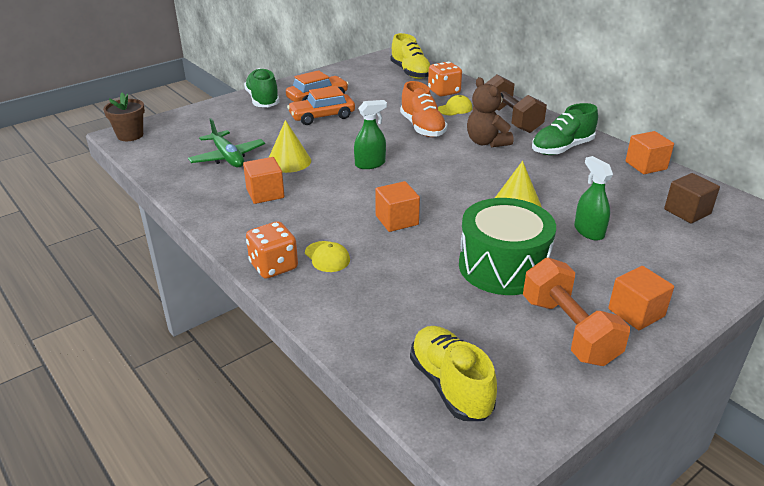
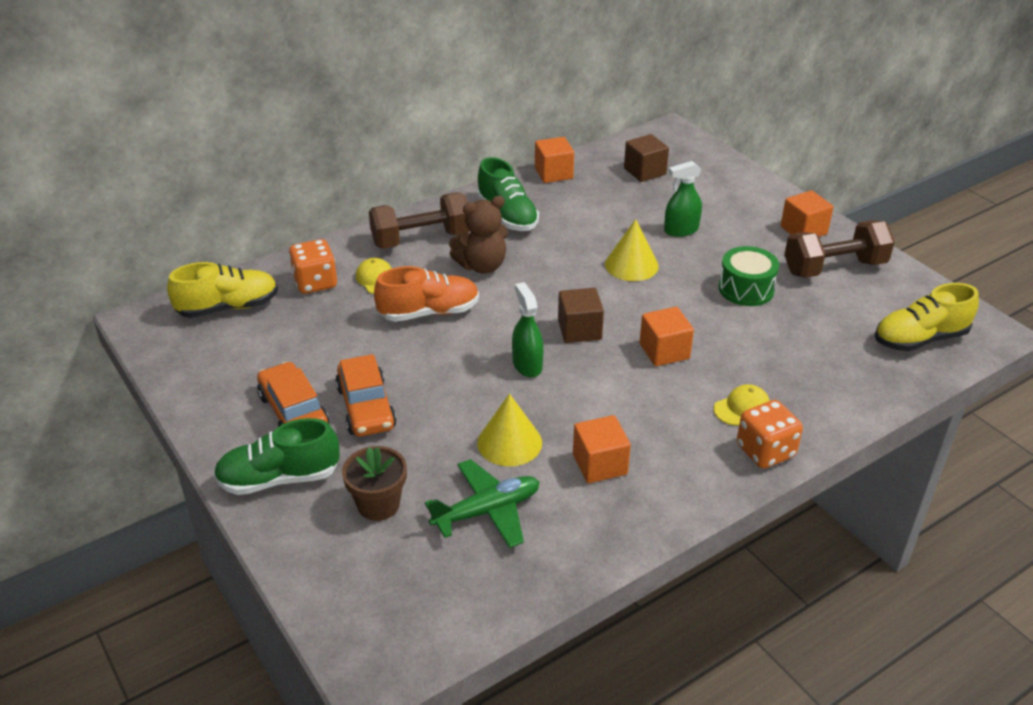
camera: 85 degrees left, 5 degrees up
brown flower pot [103,93,145,141] -> brown flower pot moved to [342,446,407,521]
green drum [459,198,556,295] -> green drum [719,246,779,306], size x0.63
orange dumbbell [523,258,630,366] -> brown dumbbell [784,220,895,278]
none -> brown cube [558,288,604,343]

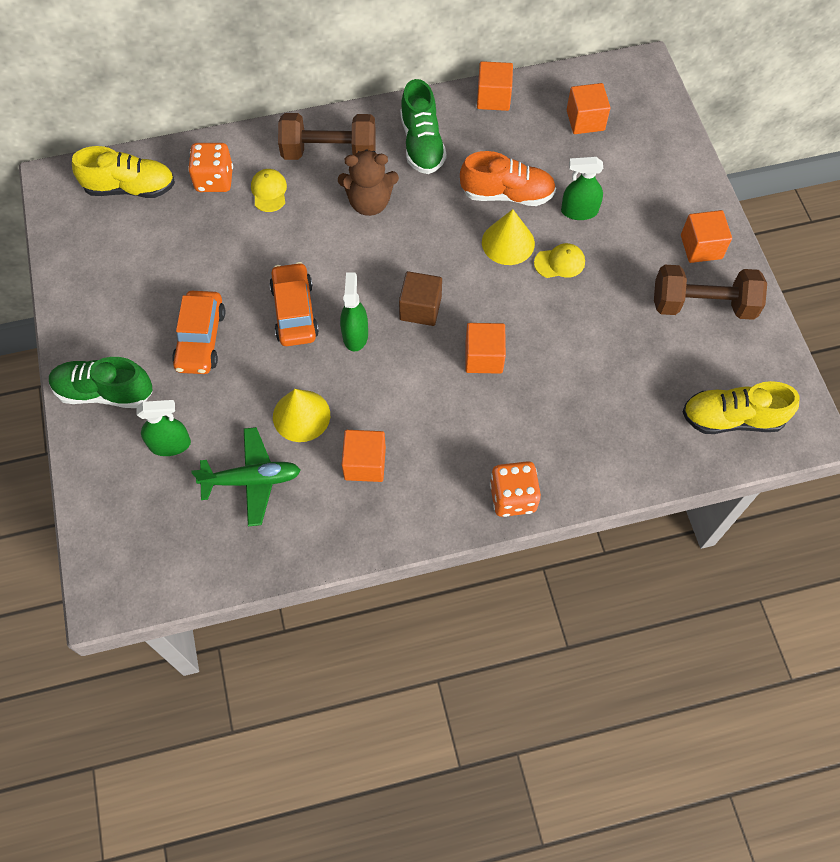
camera: 20 degrees right, 25 degrees up
orange car [257,361,329,427] -> orange car moved to [269,262,319,346]
brown flower pot [342,446,407,521] -> green spray bottle [136,400,191,456]
orange shoe [374,266,479,322] -> orange shoe moved to [460,151,556,206]
brown cube [624,134,669,182] -> orange cube [567,83,610,134]
yellow cap [714,384,770,426] -> yellow cap moved to [534,243,585,278]
green drum [719,246,779,306] -> none

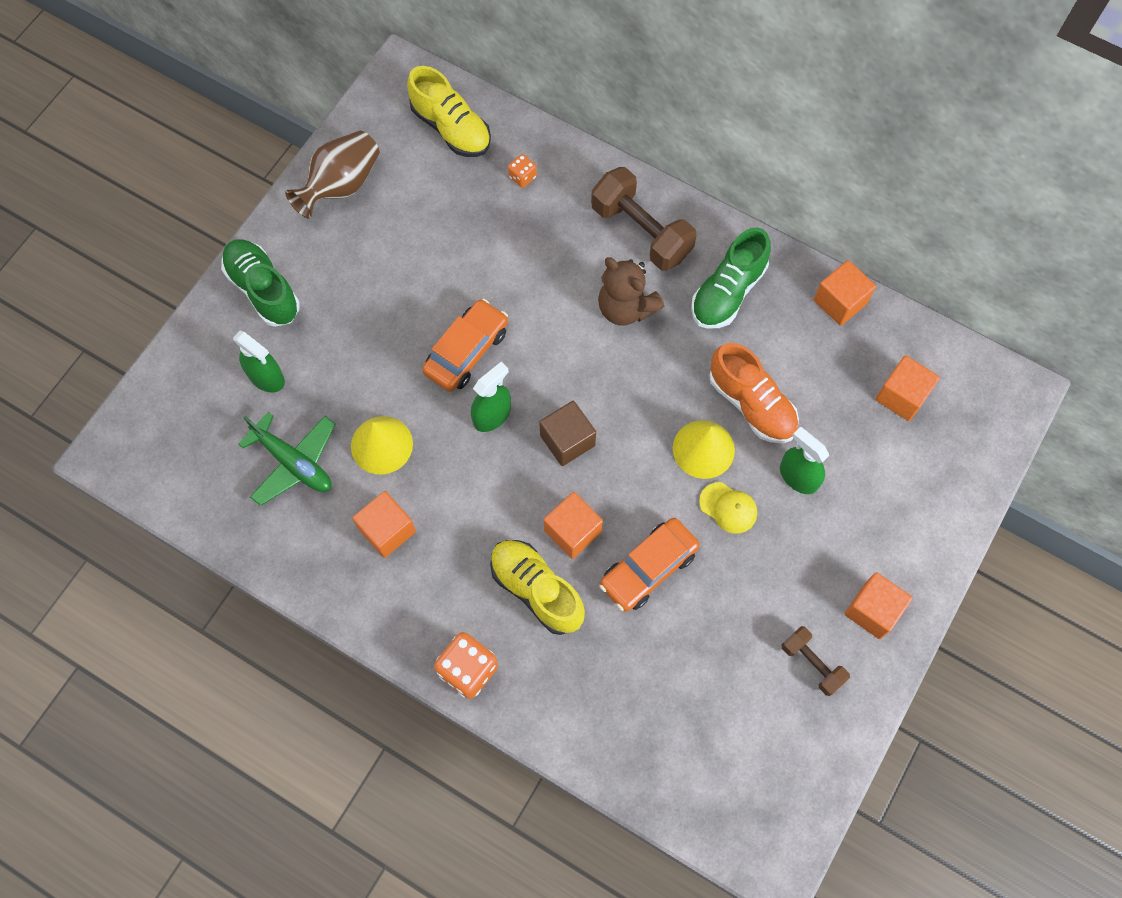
camera: 45 degrees right, 5 degrees up
orange car [172,291,226,374] -> orange car moved to [599,518,700,612]
orange dice [188,143,233,192] -> orange dice [508,154,537,188], size x0.54
yellow cap [251,169,287,212] -> none
brown dumbbell [654,265,767,320] -> brown dumbbell [782,626,850,696], size x0.56
yellow shoe [682,381,800,434] -> yellow shoe moved to [490,540,585,635]
none -> brown vase [285,130,380,219]

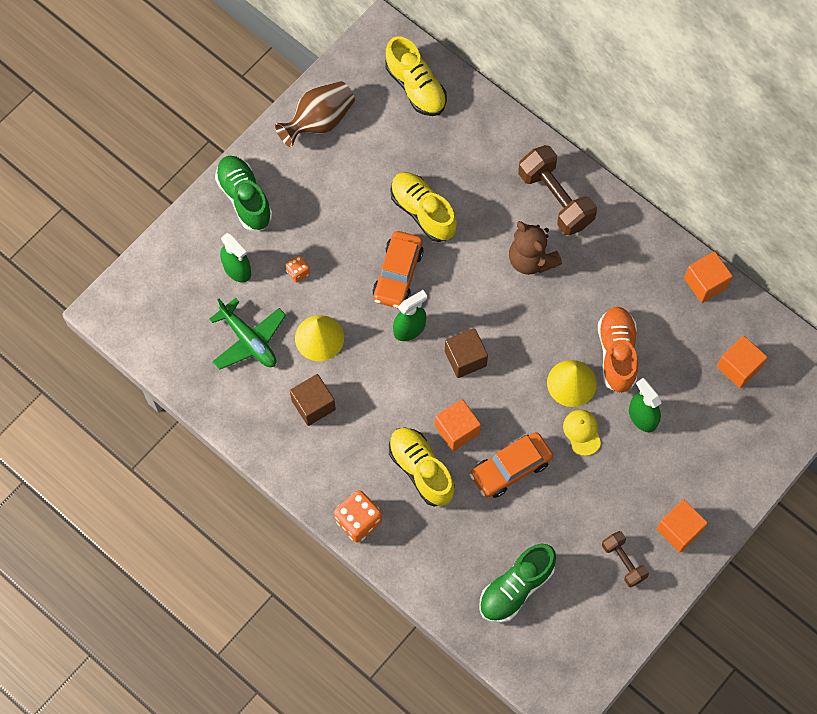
camera: 10 degrees right, 0 degrees up
orange cube [352,491,416,558] -> brown cube [290,374,336,426]
orange car [422,299,508,392] -> orange car turned 150 degrees clockwise [372,231,424,308]
orange dice [508,154,537,188] -> orange dice moved to [286,255,310,282]
green shoe [691,227,771,329] -> green shoe moved to [480,544,556,623]
yellow cap [699,482,757,534] -> yellow cap turned 150 degrees counterclockwise [563,410,601,456]
orange shoe [709,343,799,443] -> orange shoe turned 150 degrees counterclockwise [598,307,638,393]
none -> yellow shoe [390,172,457,242]

